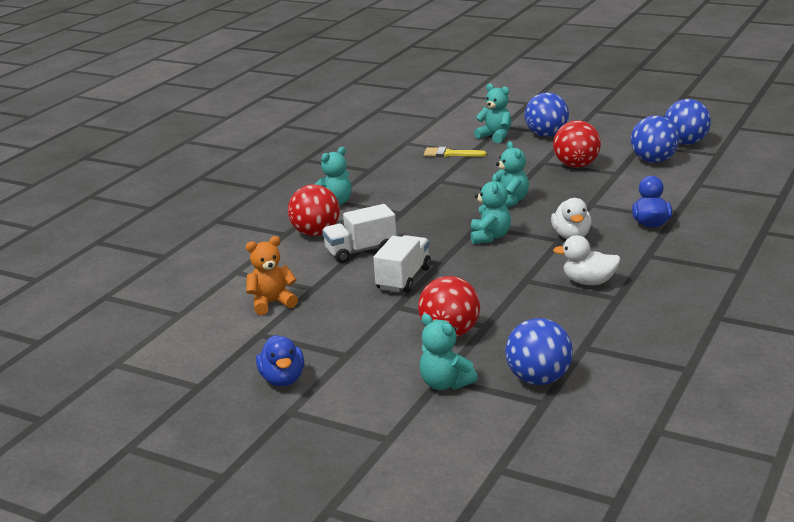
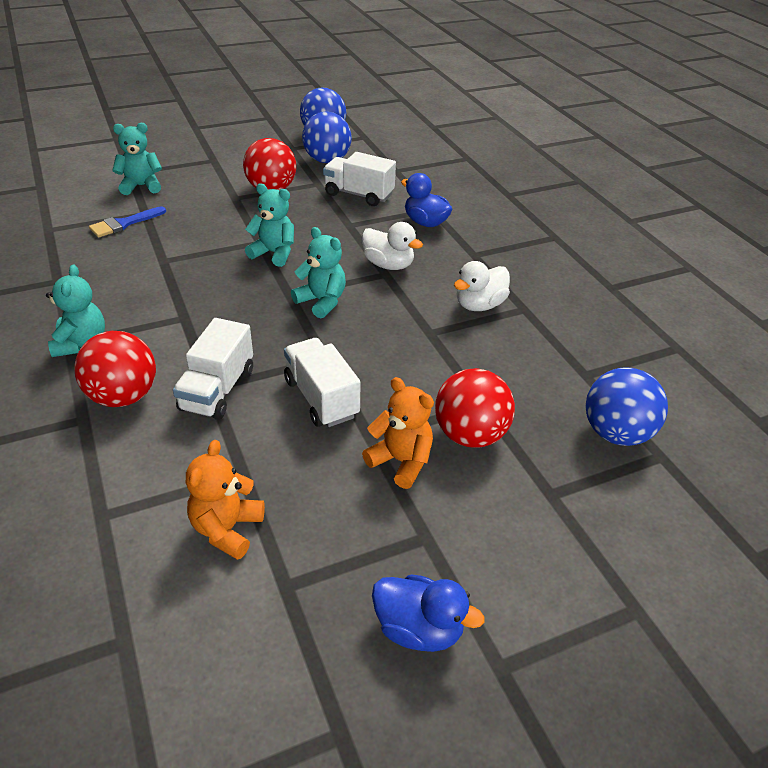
camera: 55 degrees left, 15 degrees up
turquoise teddy bear [420,314,478,390] -> none
yellow brush [424,147,486,157] -> blue brush [89,206,166,238]
blue ball [524,92,569,137] -> none
none -> white truck [323,152,396,206]
none -> orange teddy bear [362,377,434,489]

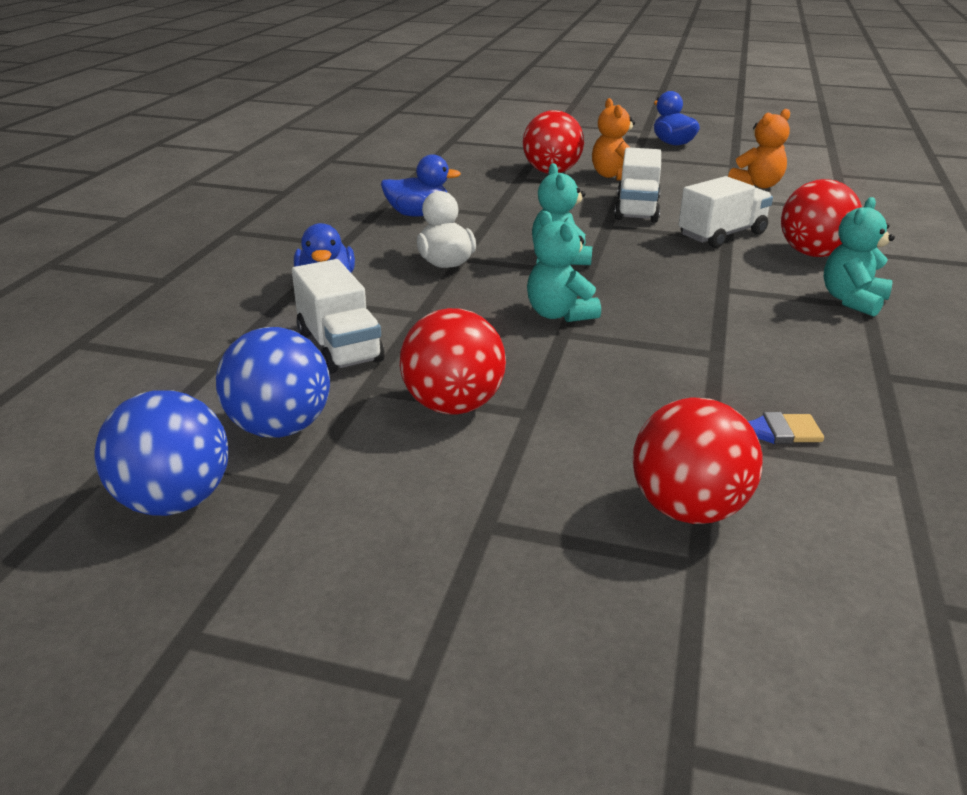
camera: 140 degrees left, 10 degrees down
turquoise teddy bear [112,123,162,195] -> red ball [632,397,762,524]
white duck [454,261,510,311] -> blue duck [381,154,461,217]
blue ball [585,367,668,446] -> none

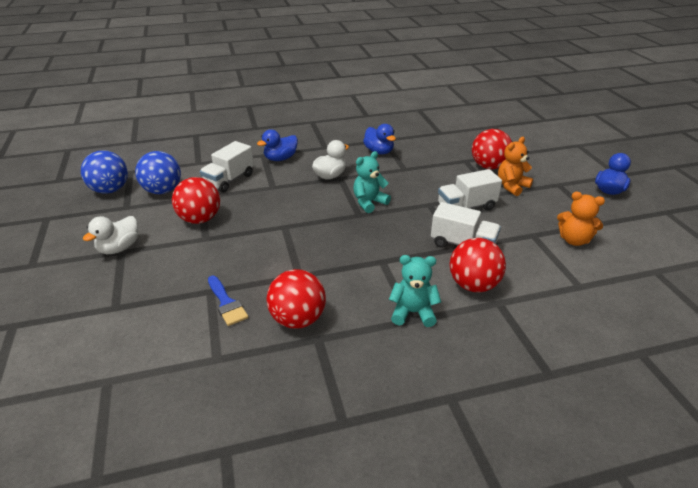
camera: 60 degrees right, 5 degrees up
turquoise teddy bear [527,211,601,322] -> none
red ball [632,397,762,524] -> red ball moved to [266,269,326,329]
none -> white duck [83,216,138,254]

